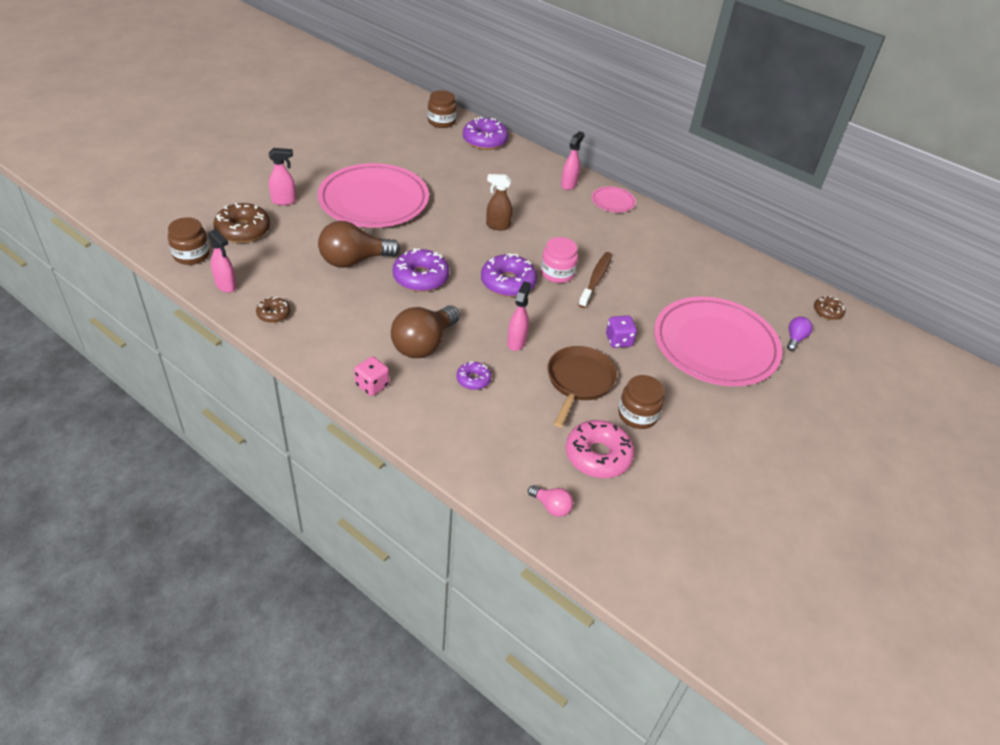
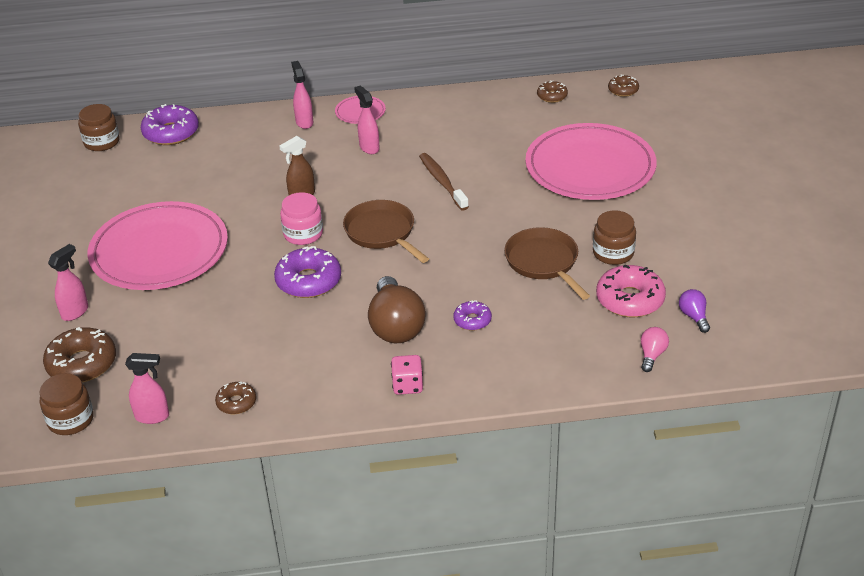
camera: 40 degrees left, 5 degrees down
brown light bulb [318,221,400,268] -> none
purple donut [481,253,537,297] -> brown pan [343,200,429,263]
pink spray bottle [507,281,531,351] -> pink spray bottle moved to [354,86,380,154]
pink light bulb [528,485,573,517] -> pink light bulb turned 60 degrees counterclockwise [641,327,669,372]
pink jar [541,237,578,283] -> pink jar moved to [280,192,323,245]
purple dice [606,316,637,348] -> none
purple light bulb [787,317,813,351] -> purple light bulb moved to [679,289,710,333]
none -> brown donut [537,81,568,103]

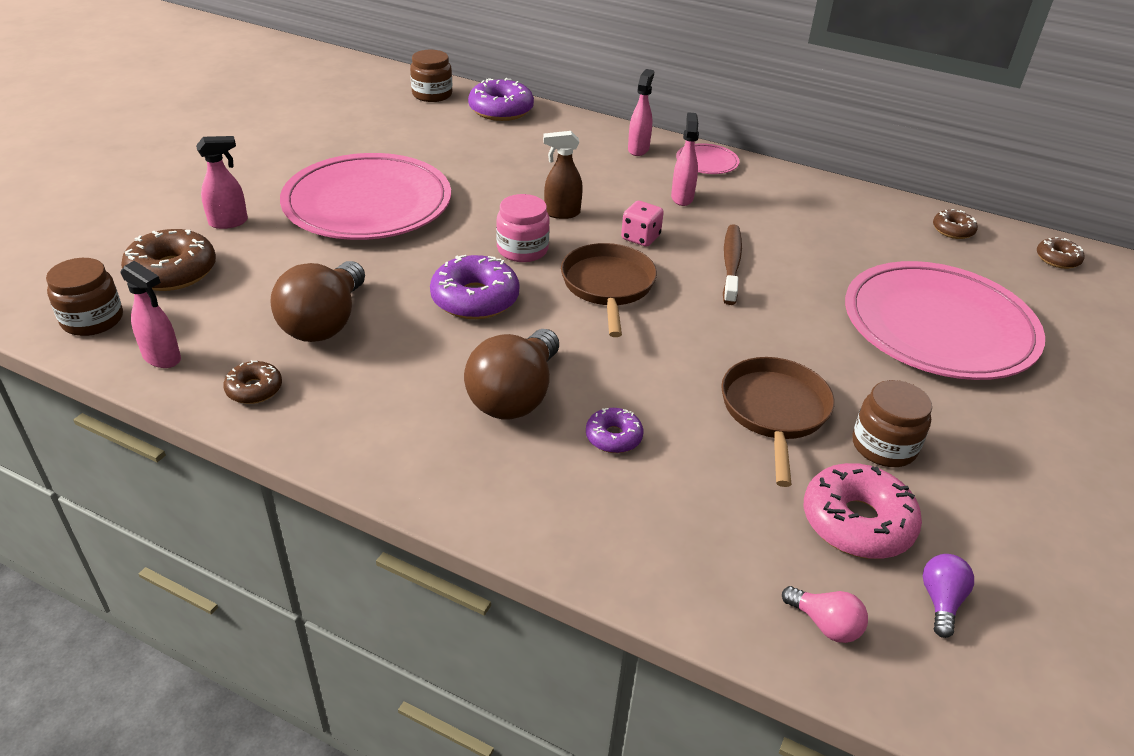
camera: 30 degrees right, 0 degrees up
pink dice [391,355,423,395] -> pink dice moved to [621,201,664,247]
pink light bulb [641,327,669,372] -> pink light bulb turned 75 degrees clockwise [782,586,868,643]
none -> brown light bulb [270,261,365,342]

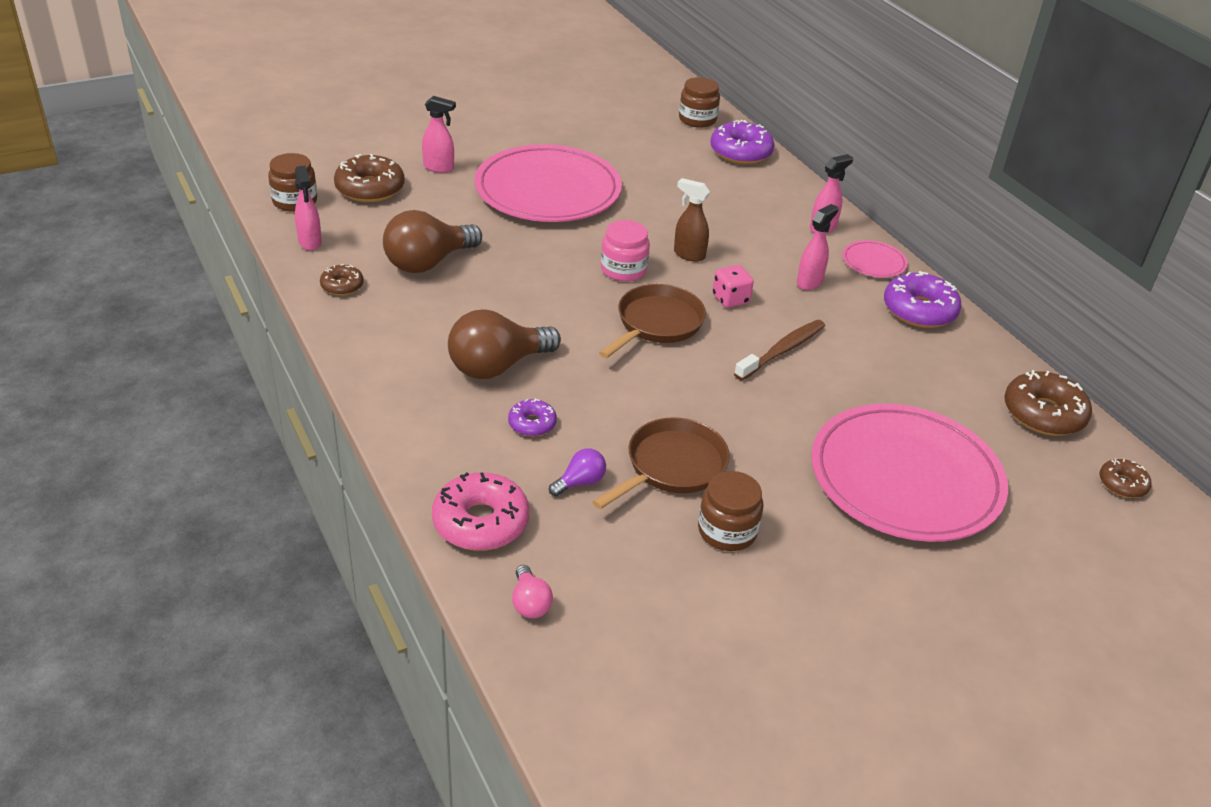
camera: 35 degrees right, 0 degrees up
purple donut [430,255,520,319] -> purple donut moved to [884,271,962,328]
pink donut [804,463,922,559] -> pink donut moved to [432,472,529,551]
purple light bulb [923,554,974,638] -> purple light bulb moved to [549,448,606,496]
brown donut [933,209,978,239] -> brown donut [1004,370,1092,436], size x1.81

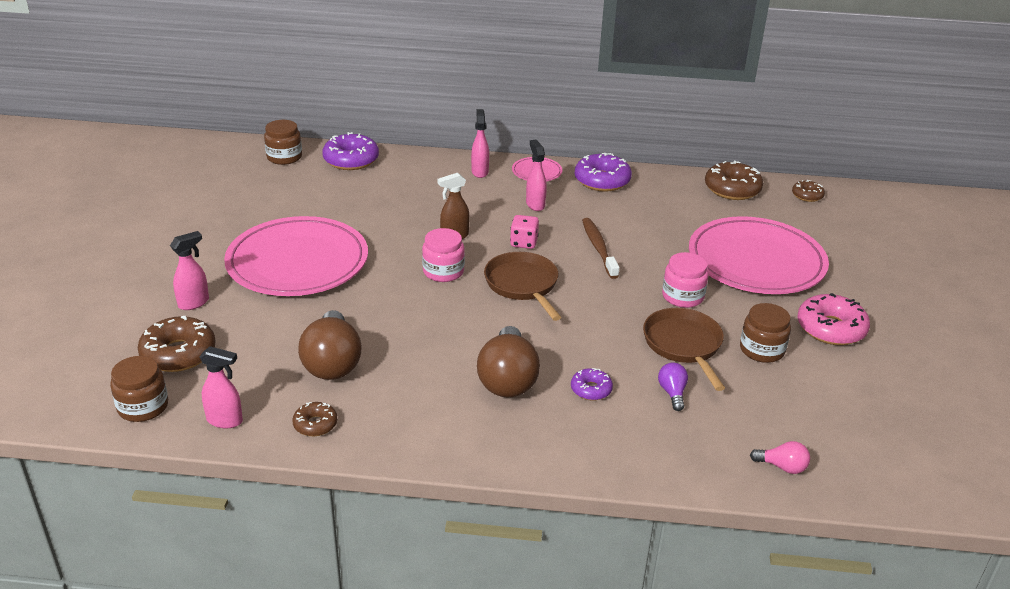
camera: 55 degrees left, 5 degrees down
pink donut [432,472,529,551] -> pink donut moved to [797,293,870,345]
none -> pink jar [662,252,708,308]

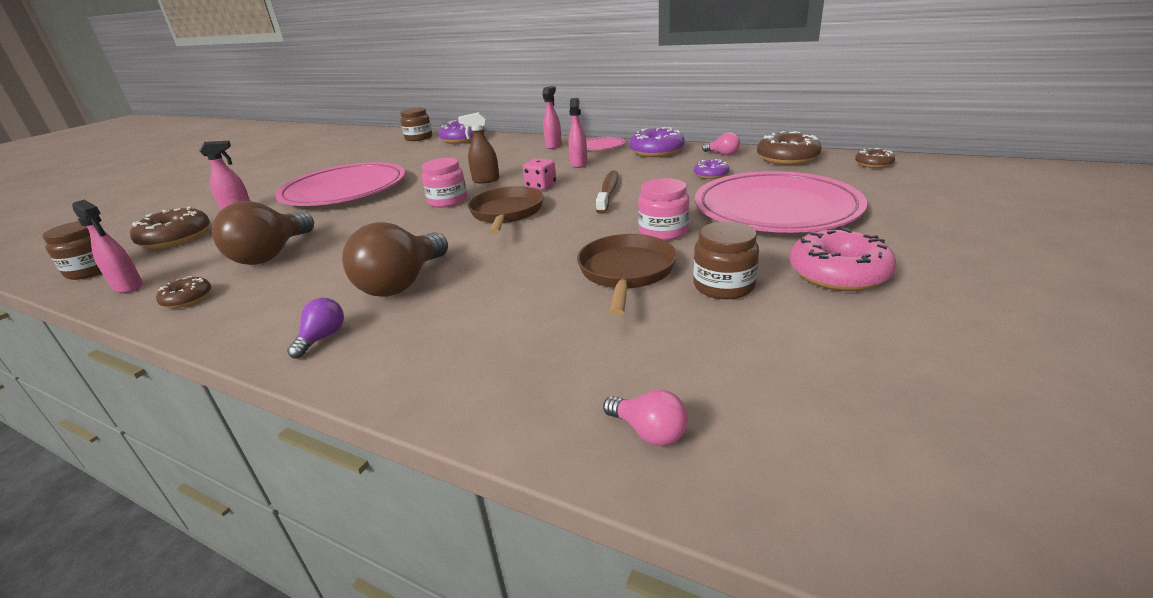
camera: 25 degrees right, 5 degrees down
purple donut [571,368,613,401] -> purple donut moved to [694,159,729,179]
purple light bulb [658,363,688,411] -> purple light bulb moved to [287,298,344,359]
none -> pink light bulb [702,132,740,156]

